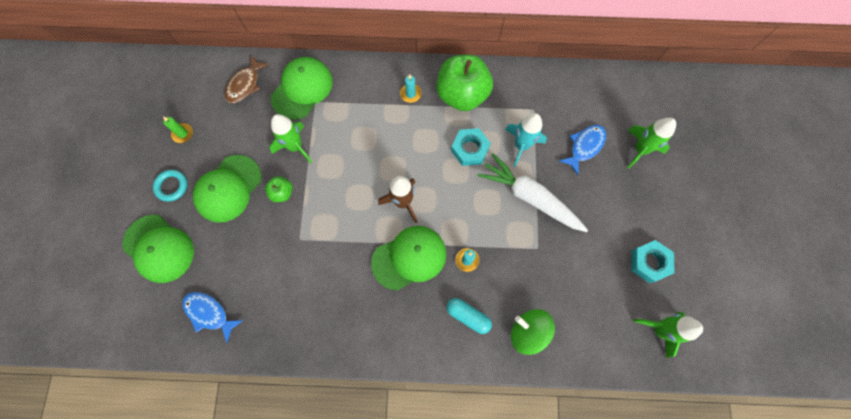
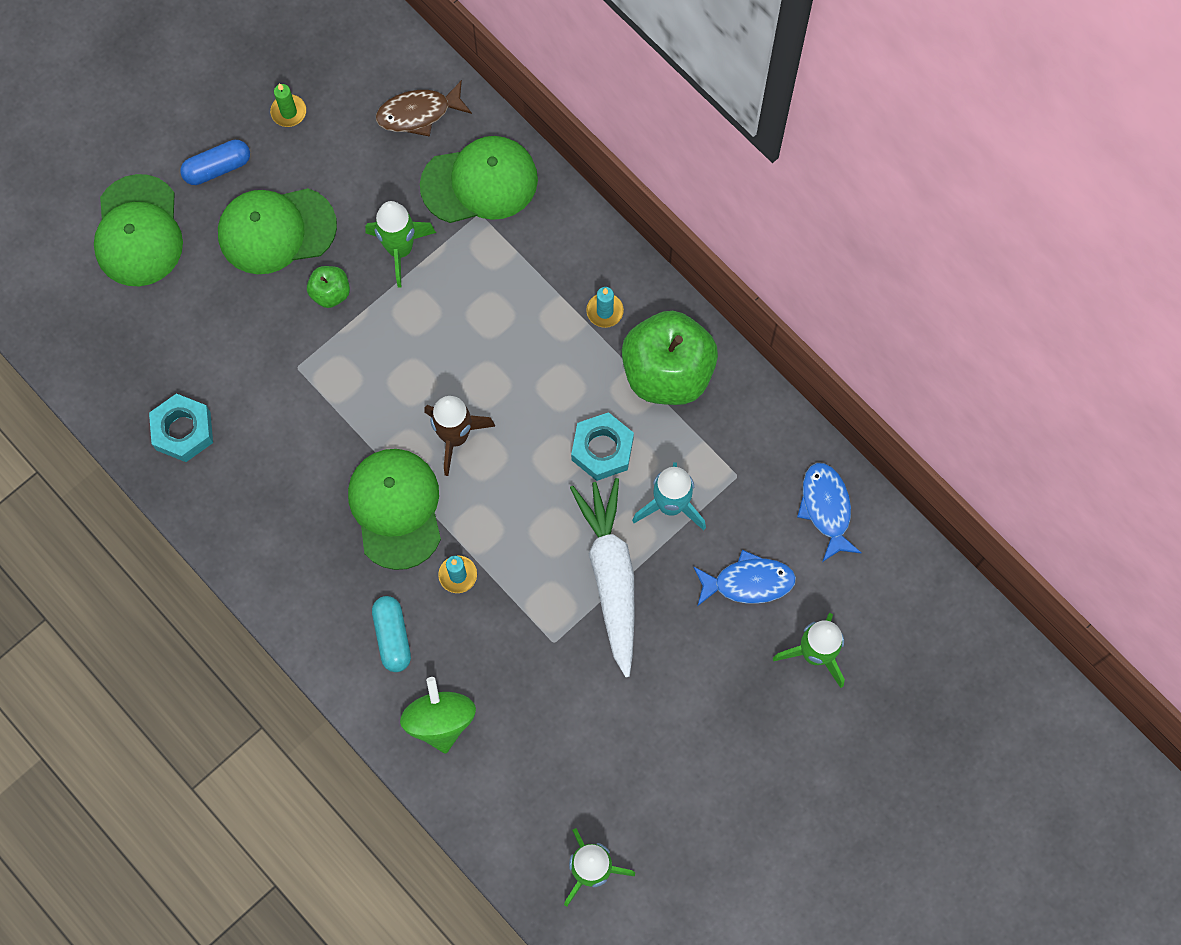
camera: 45 degrees right, 0 degrees up
turquoise ring [153,170,187,202] -> blue capsule [180,140,250,185]
blue fish [182,292,244,343] -> blue fish moved to [797,463,862,562]
green cap [371,226,446,291] -> green cap turned 120 degrees counterclockwise [348,449,441,570]
turquoise nut [631,240,674,283] -> turquoise nut moved to [149,393,213,462]

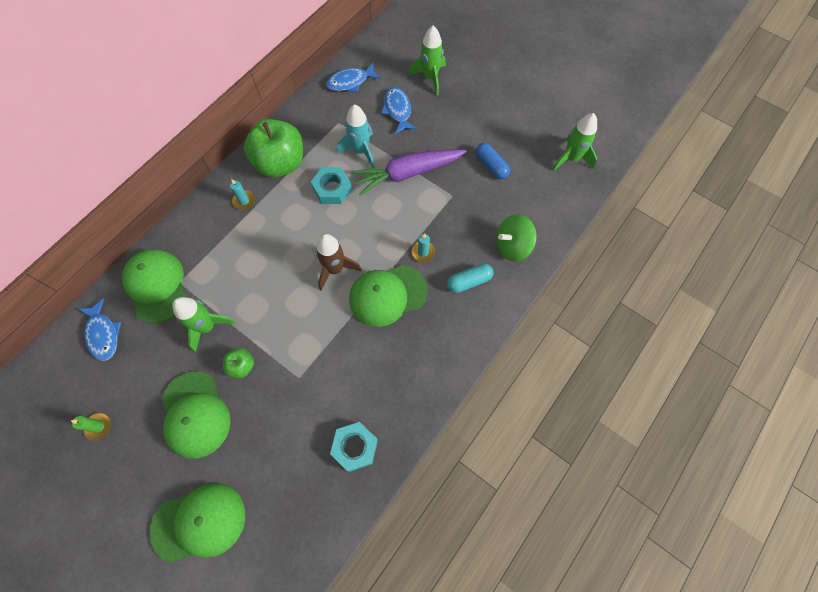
camera: 100 degrees left, 5 degrees down
blue capsule [180,140,250,185] -> blue capsule moved to [476,143,510,179]
brown fish [376,80,472,137] -> blue fish [79,298,121,361]
white carrot [570,478,634,677] -> purple carrot [351,149,467,196]

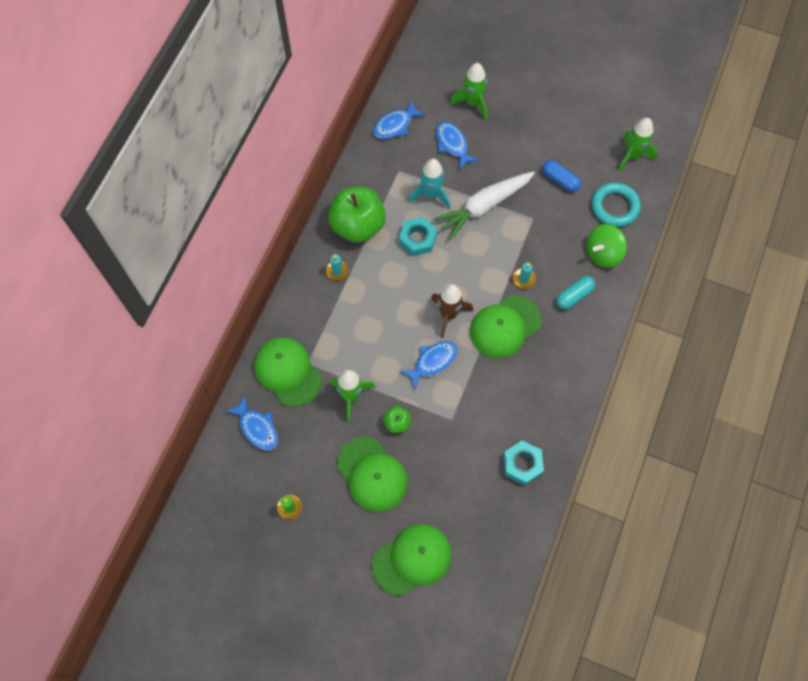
camera: 15 degrees left, 0 degrees up
purple carrot [351,149,467,196] -> white carrot [433,171,535,240]
none -> blue fish [400,341,457,389]
none -> turquoise ring [592,182,641,227]

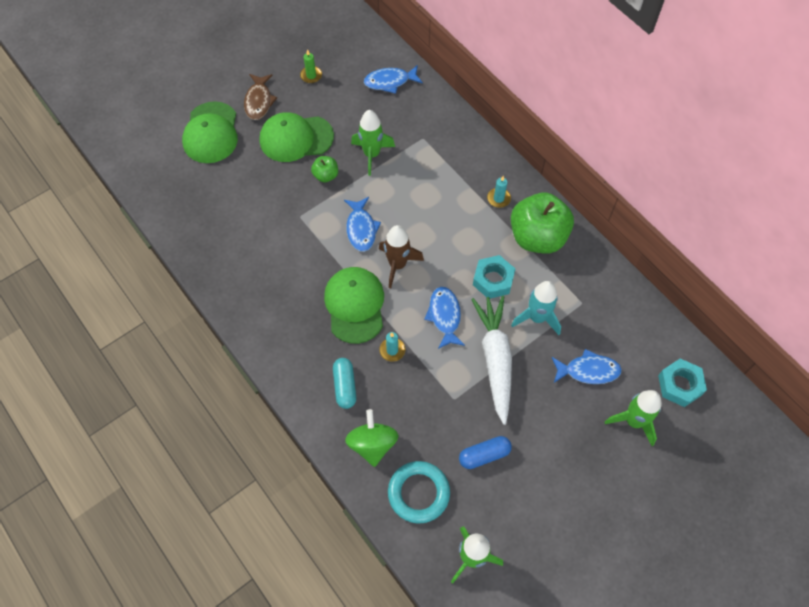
camera: 120 degrees right, 5 degrees down
green cap [254,337,322,407] -> none
blue fish [373,100,425,139] -> blue fish moved to [424,287,465,349]
turquoise nut [503,440,544,486] -> turquoise nut moved to [658,359,707,407]
none -> brown fish [244,74,277,120]

